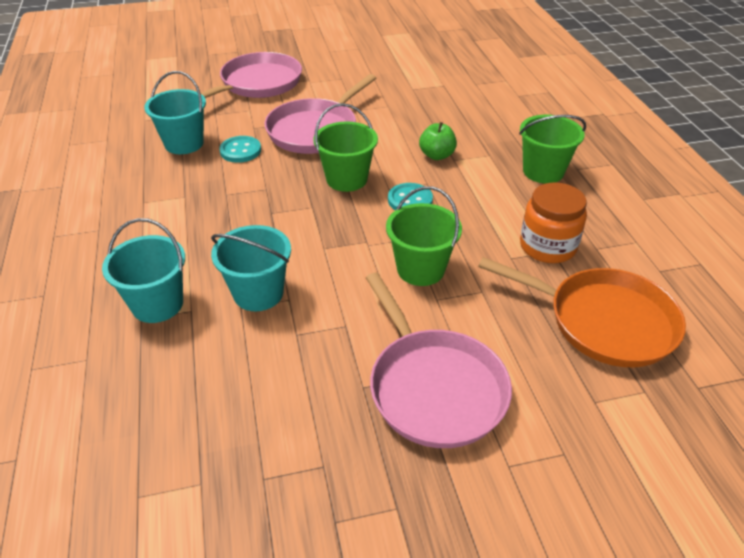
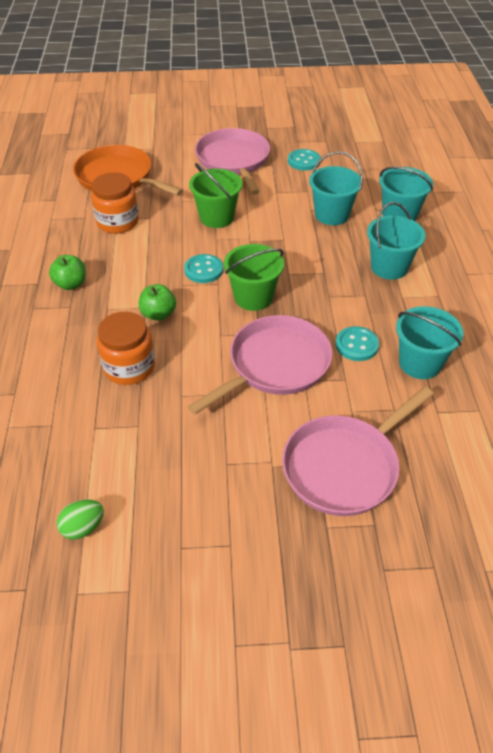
camera: 170 degrees left, 5 degrees up
green bucket [519,115,586,184] -> green apple [49,255,86,290]
none -> green egg [57,500,104,540]
none -> orange jar [97,312,155,385]
none -> turquoise button [288,149,321,171]
none -> turquoise bucket [367,202,426,280]

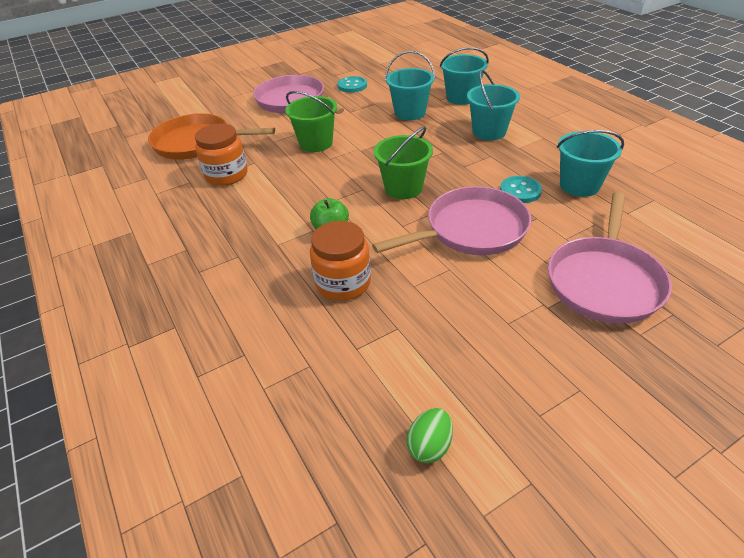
camera: 25 degrees left, 5 degrees down
green apple [49,255,86,290] -> none
turquoise button [184,254,223,283] -> none
pink pan [188,315,332,415] -> pink pan turned 45 degrees clockwise [372,186,531,255]

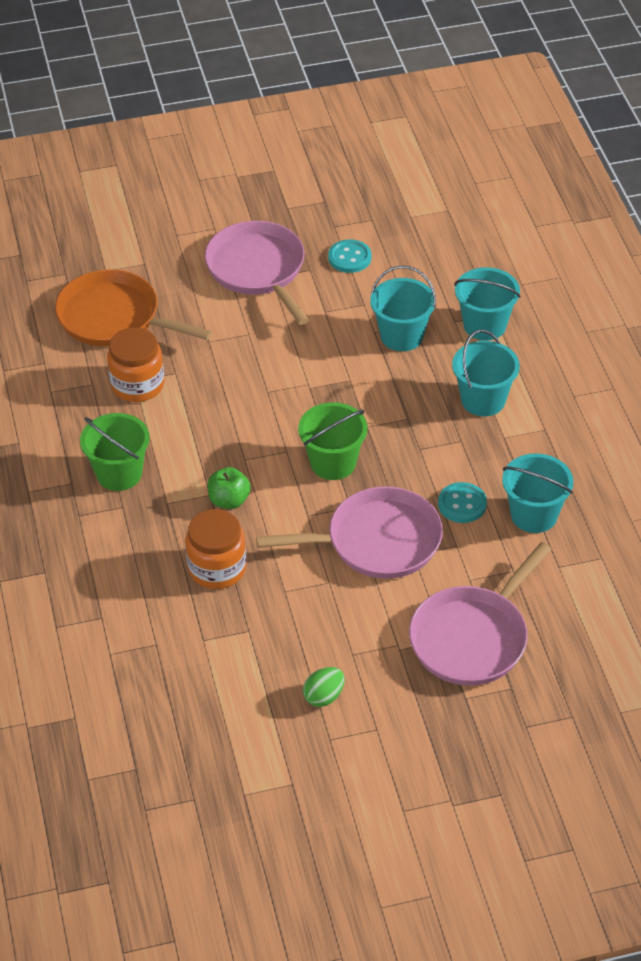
camera: 15 degrees right, 5 degrees up
green bucket [285,91,337,152] -> green bucket moved to [80,413,150,491]
green egg [407,408,453,463] -> green egg moved to [303,667,345,707]

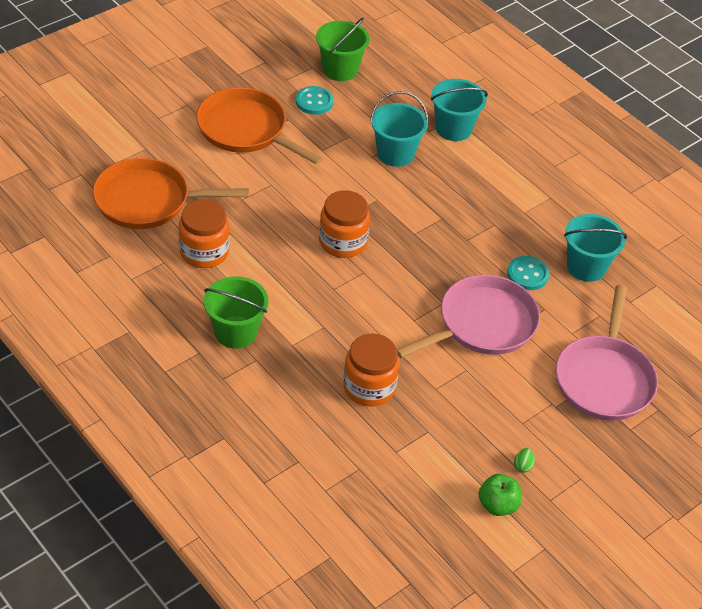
camera: 30 degrees left, 0 degrees up
pink pan [205,221,309,325] -> orange pan [196,87,323,165]
green apple [207,467,251,509] -> green apple moved to [478,474,522,516]
green bucket [298,402,368,480] -> green bucket moved to [316,18,370,81]
green egg [303,667,345,707] -> green egg [514,448,535,473], size x0.64
turquoise bucket [452,330,520,416] -> none
none -> orange jar [319,190,370,258]

